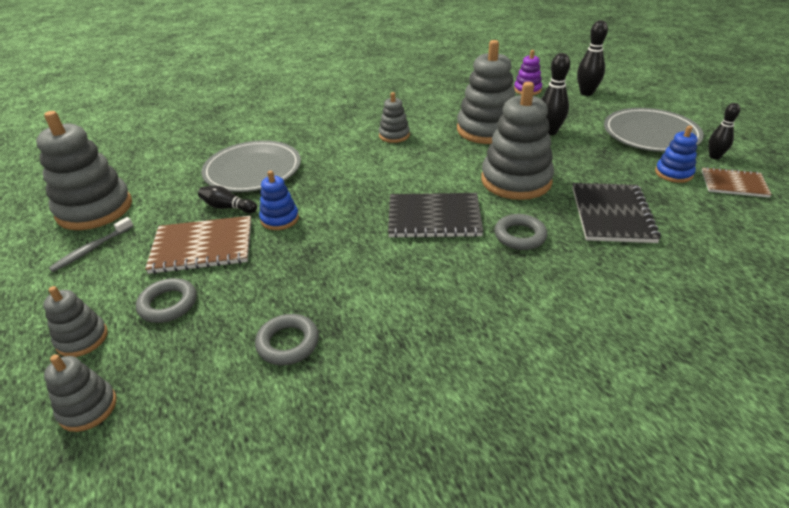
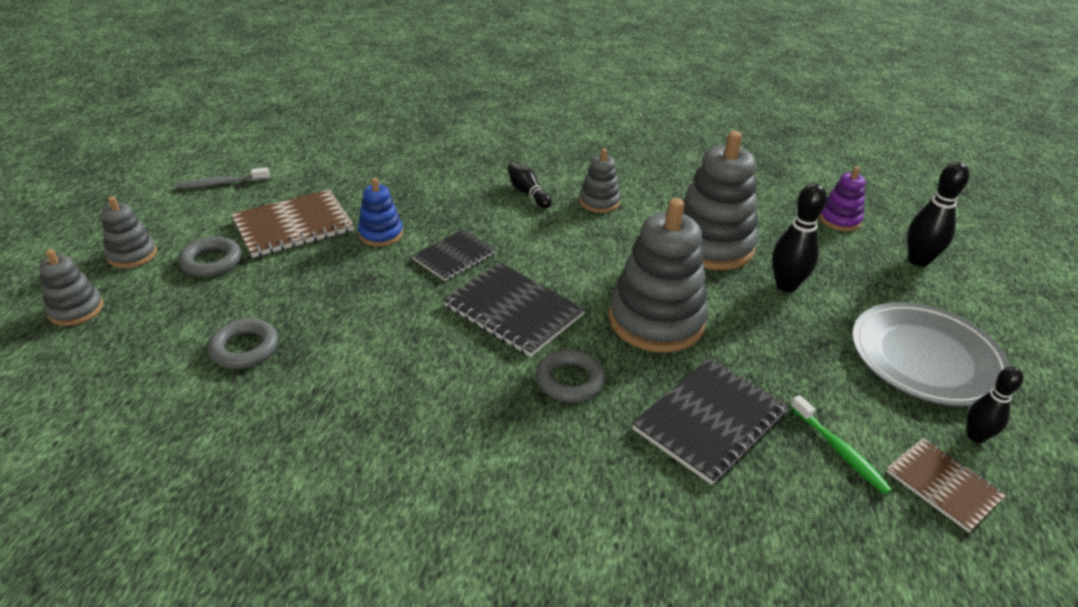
camera: 35 degrees right, 0 degrees up
grey stacking toy [36,111,132,230] -> none
brown notebook [145,216,251,274] -> brown notebook turned 60 degrees counterclockwise [231,189,354,258]
black bowling pin [198,185,257,213] -> black bowling pin moved to [508,162,552,208]
grey plate [201,140,301,192] -> none
blue stacking toy [655,126,698,183] -> none
none -> black notebook [413,229,496,281]
none -> green toothbrush [790,395,893,495]

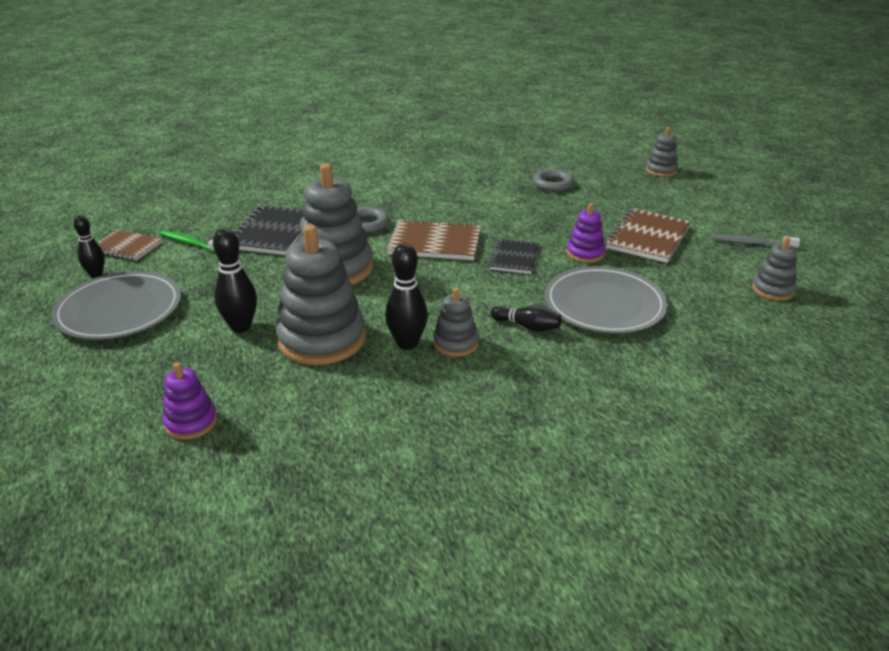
camera: 150 degrees right, 5 degrees down
grey stacking toy [102,196,157,268] -> grey stacking toy moved to [752,237,797,301]
grey toothbrush [176,168,270,189] -> grey toothbrush turned 120 degrees counterclockwise [714,235,800,249]
grey ring [179,236,241,277] -> none
blue stacking toy [358,178,403,247] -> purple stacking toy [567,203,605,263]
black notebook [443,262,585,357] -> brown notebook [387,219,481,260]
black bowling pin [907,162,970,267] -> black bowling pin moved to [385,243,428,350]
none -> grey plate [545,266,668,334]

